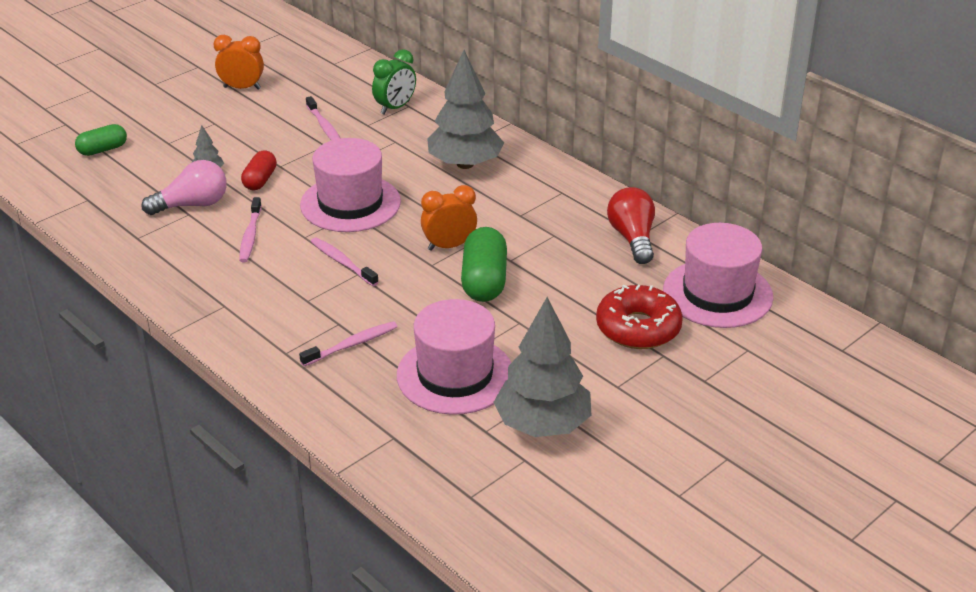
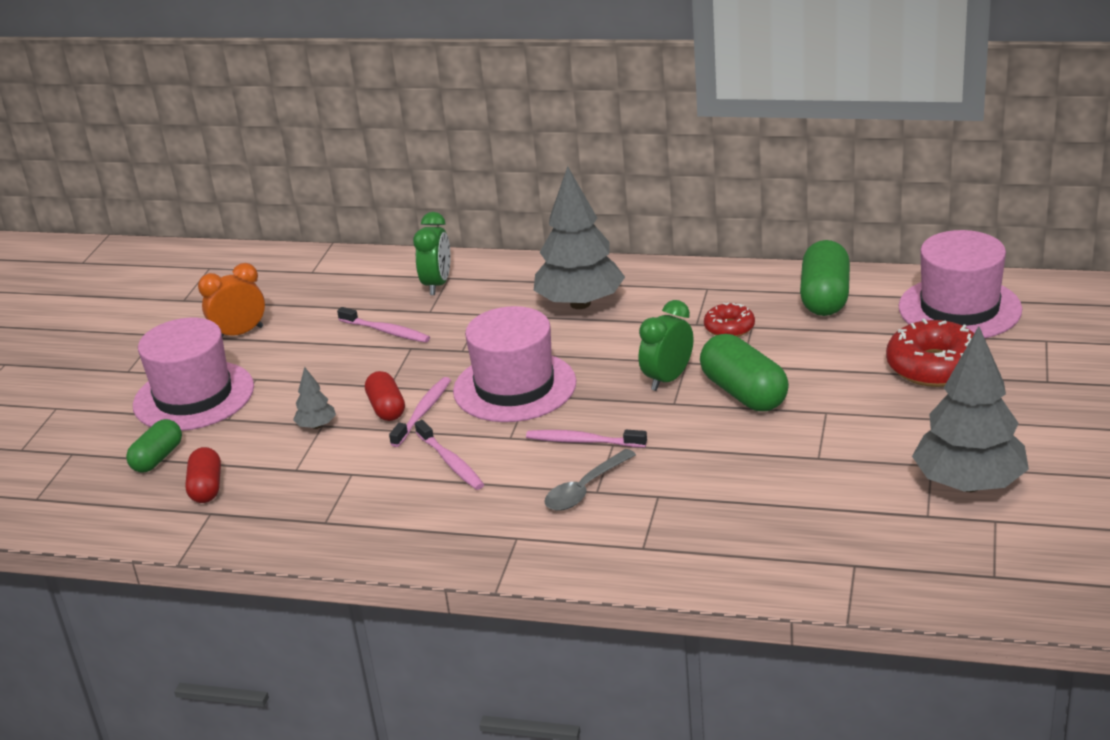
camera: 30 degrees left, 5 degrees down
pink light bulb [142,160,227,215] -> none
pink toothbrush [299,321,398,366] -> pink toothbrush moved to [389,377,451,447]
pink hat [397,299,511,415] -> pink hat moved to [133,318,254,431]
orange clock [421,185,477,251] -> green clock [639,300,693,391]
red light bulb [607,187,655,264] -> green capsule [800,240,850,316]
none -> red capsule [185,447,221,503]
none -> grey spoon [545,449,636,511]
none -> red donut [704,302,755,337]

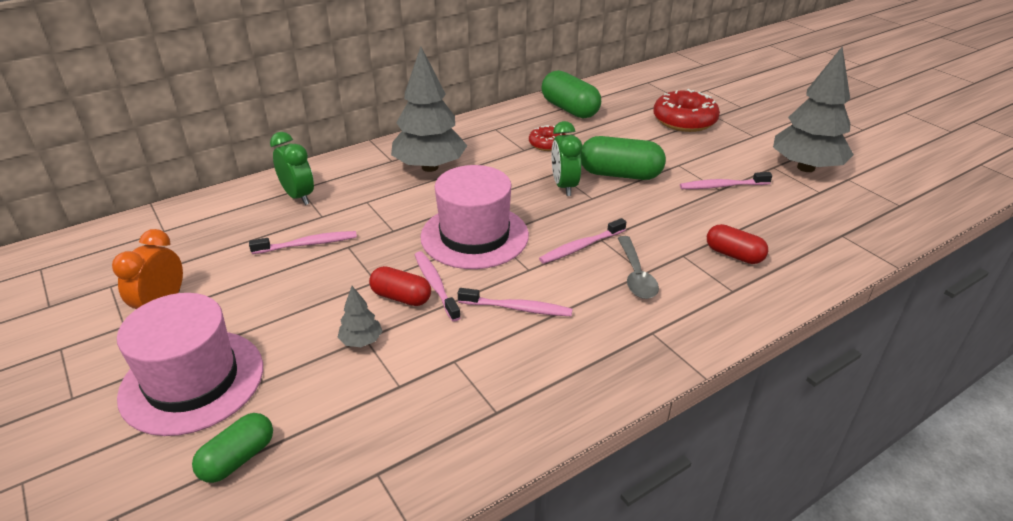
camera: 50 degrees left, 5 degrees up
green capsule [126,419,182,473] -> green capsule turned 60 degrees clockwise [192,413,273,483]
red capsule [185,447,221,503] -> red capsule moved to [707,224,768,264]
pink hat [898,230,1022,338] -> none
none -> pink toothbrush [680,172,772,189]

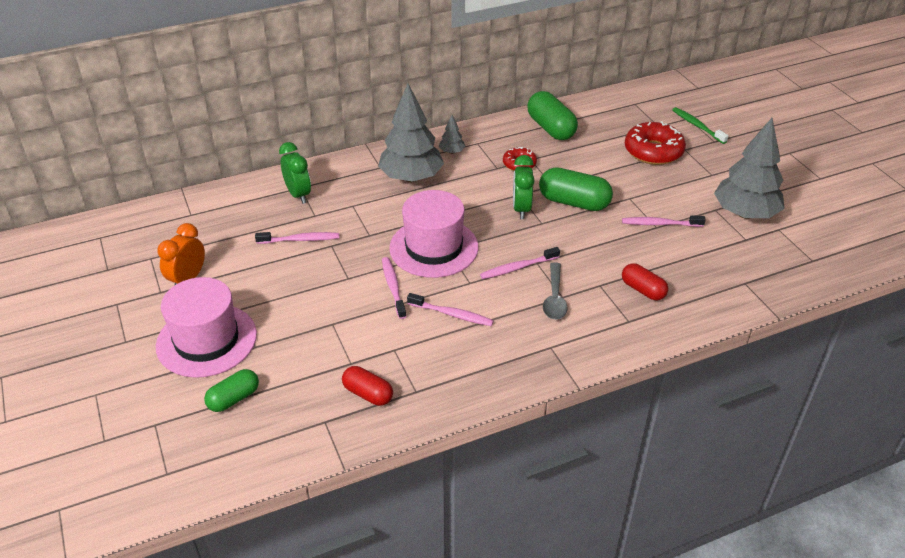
camera: 10 degrees right, 5 degrees up
grey tree [337,286,382,347] -> grey tree moved to [439,115,466,154]
red capsule [369,266,431,306] -> red capsule moved to [342,366,393,406]
none -> green toothbrush [672,107,728,144]

